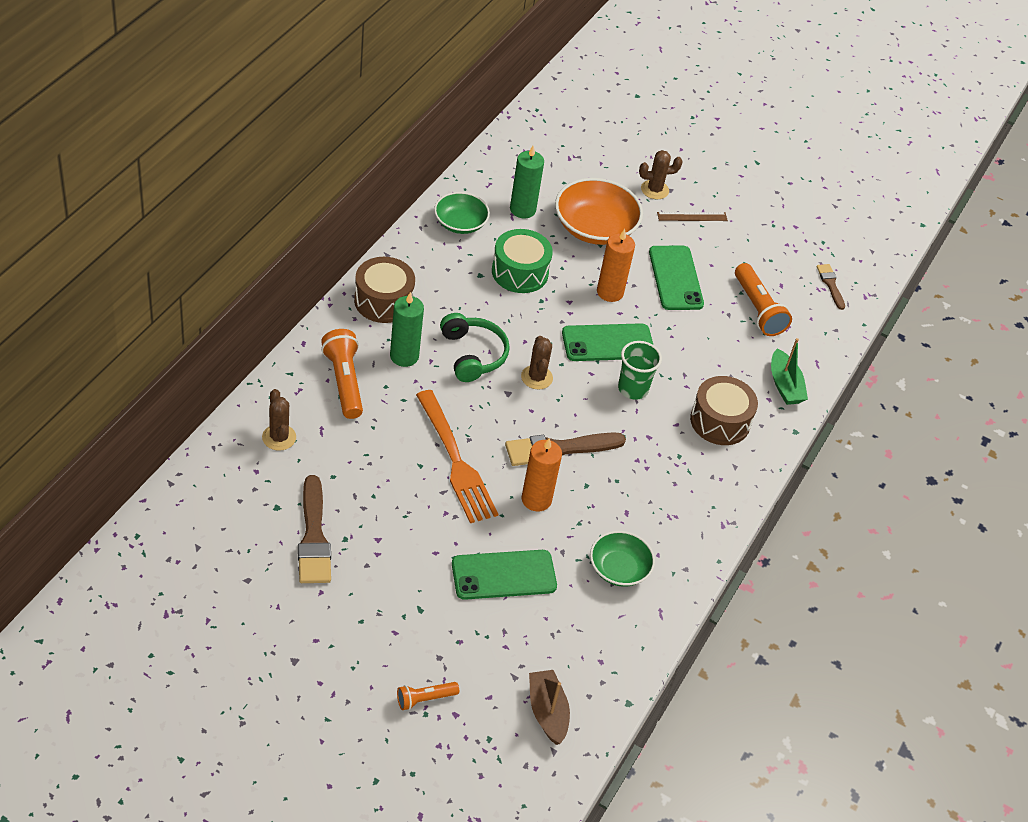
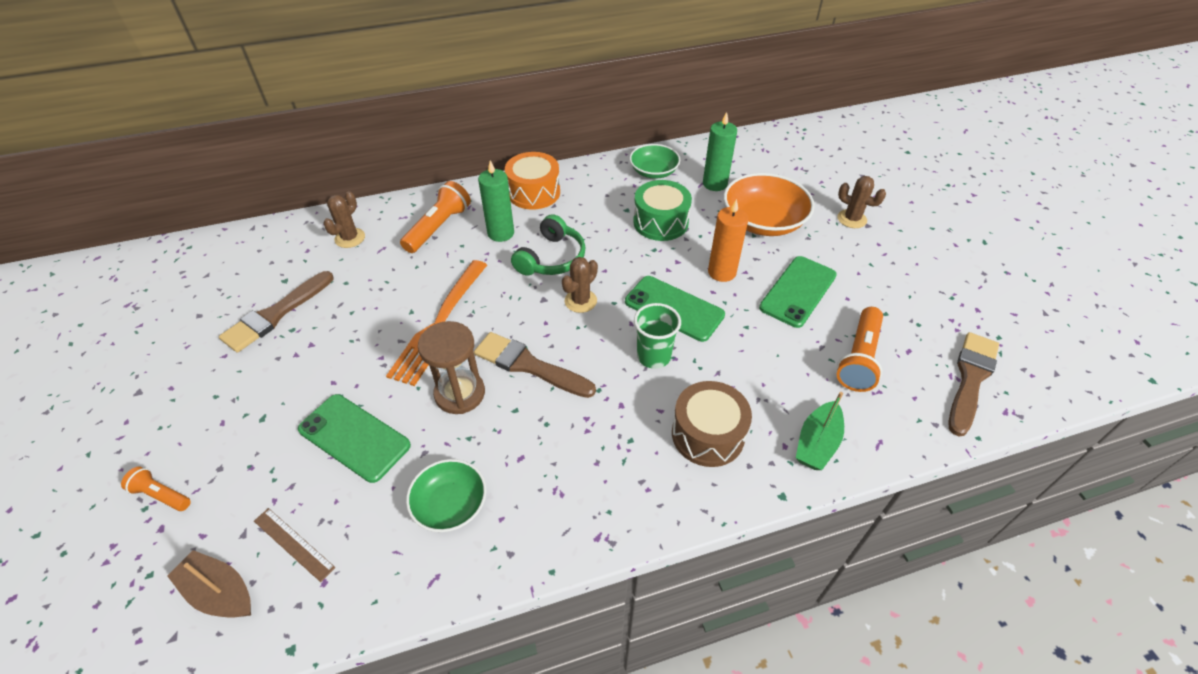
camera: 50 degrees right, 0 degrees up
brown drum [354,257,415,323] -> orange drum [505,152,560,210]
orange candle [521,438,562,512] -> brown hourglass [418,321,485,414]
brown boat [529,670,570,745] -> brown boat turned 90 degrees counterclockwise [167,550,251,618]
brown ruler [657,212,728,221] -> brown ruler moved to [254,508,335,582]
brown brush [817,264,845,310] -> brown brush [948,332,999,436], size x1.82

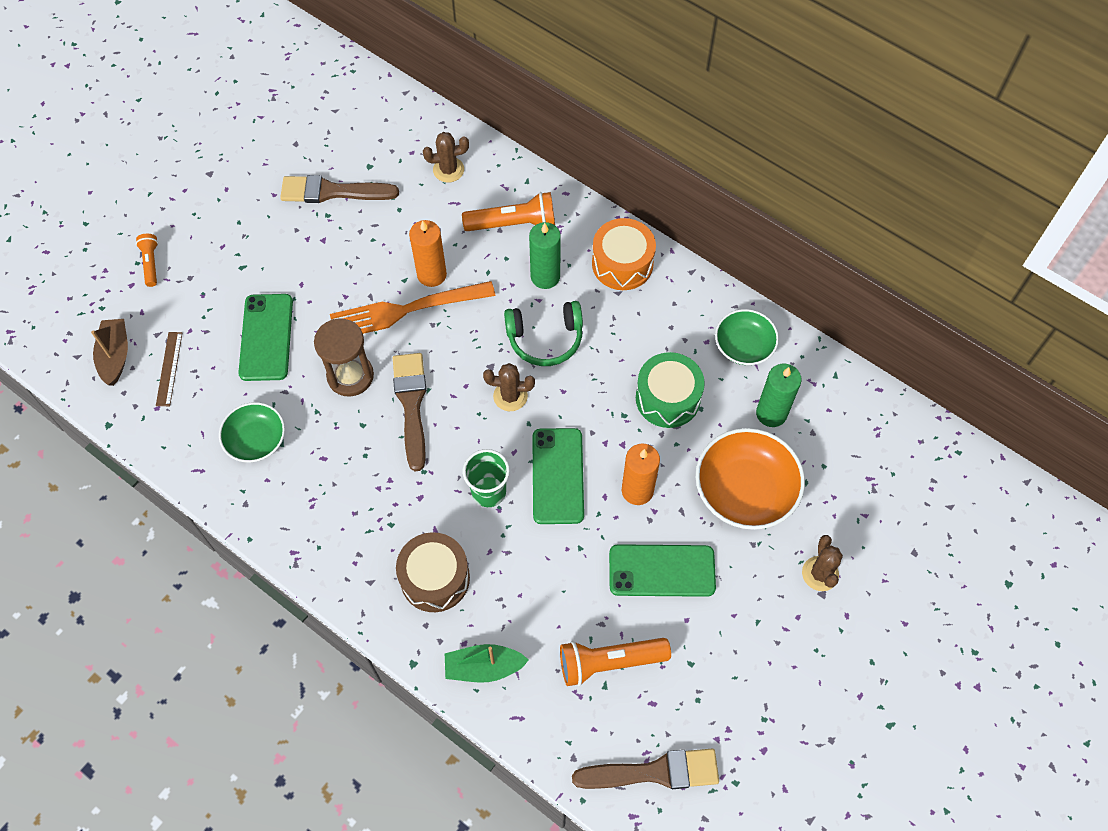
camera: 55 degrees right, 15 degrees up
none -> orange candle [409,220,447,287]

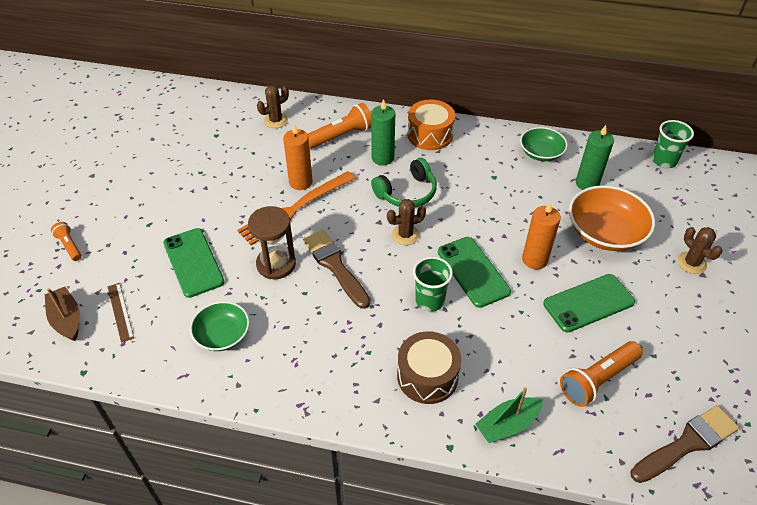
camera: 25 degrees left, 15 degrees down
brown brush [280,175,399,203] -> none
green drum [636,352,705,428] -> none
none -> green cup [652,120,694,168]

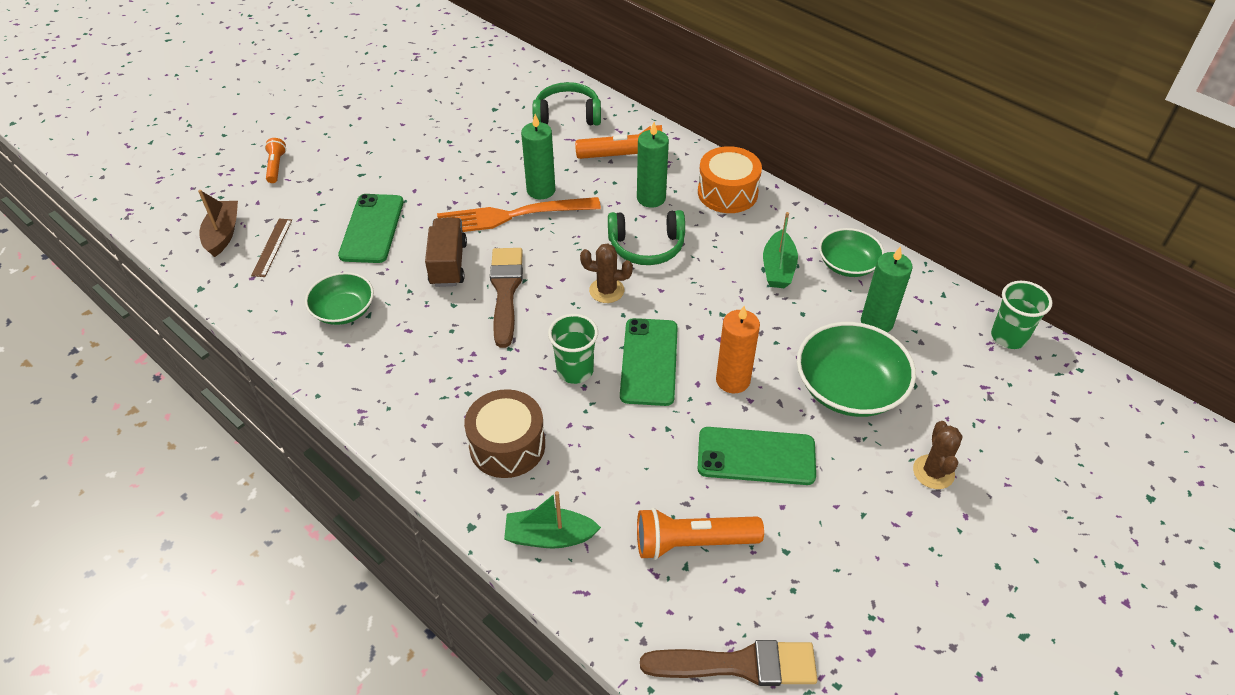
camera: 30 degrees right, 0 degrees up
brown hourglass [248,206,296,279] -> brown truck [425,218,467,287]
brown cactus [257,85,289,128] -> green headphones [532,82,601,125]
orange candle [283,124,312,190] -> green candle [521,114,555,199]
orange bowl [569,185,655,251] -> green bowl [797,322,916,417]
none -> green boat [763,212,798,288]

